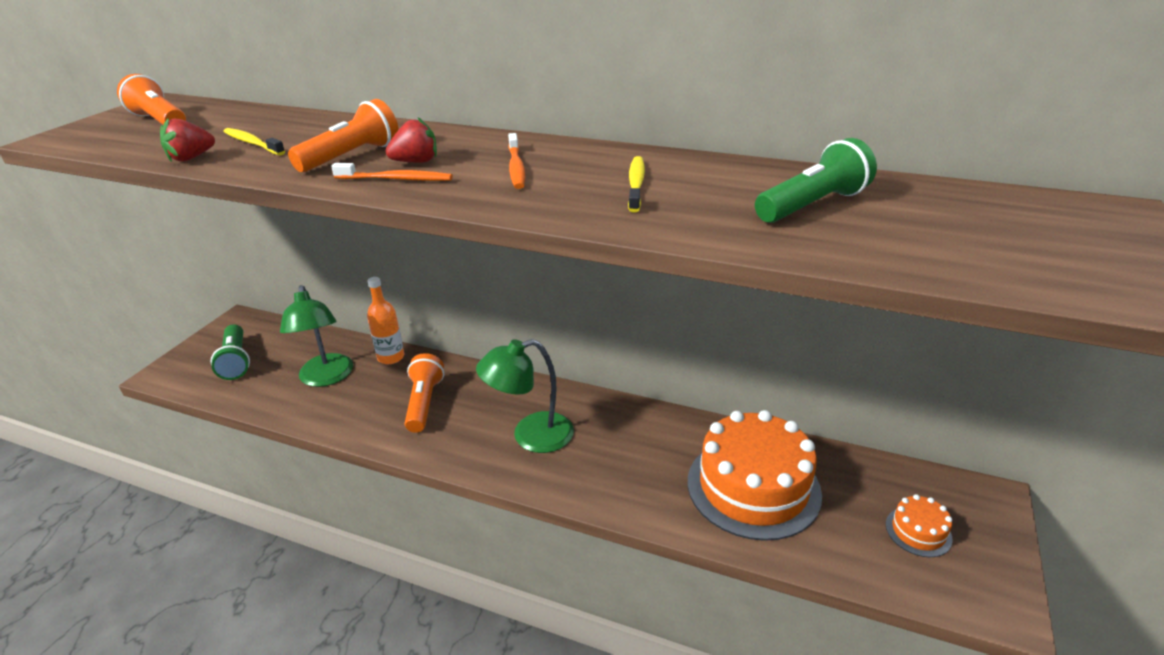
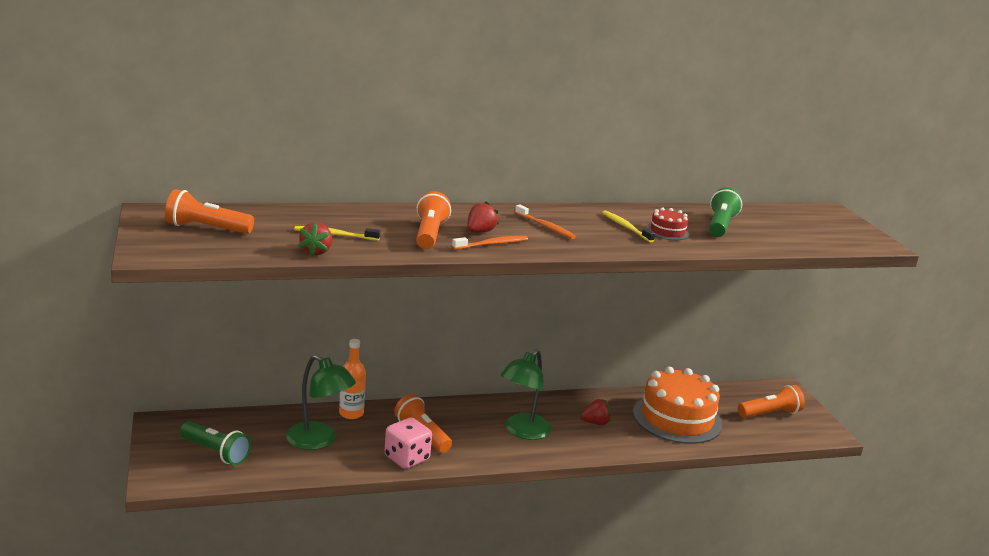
camera: 40 degrees left, 10 degrees down
orange cake [886,494,953,557] -> orange flashlight [738,385,805,418]
none -> pink dice [385,417,432,469]
none -> red strawberry [580,399,611,425]
none -> red cake [646,207,690,240]

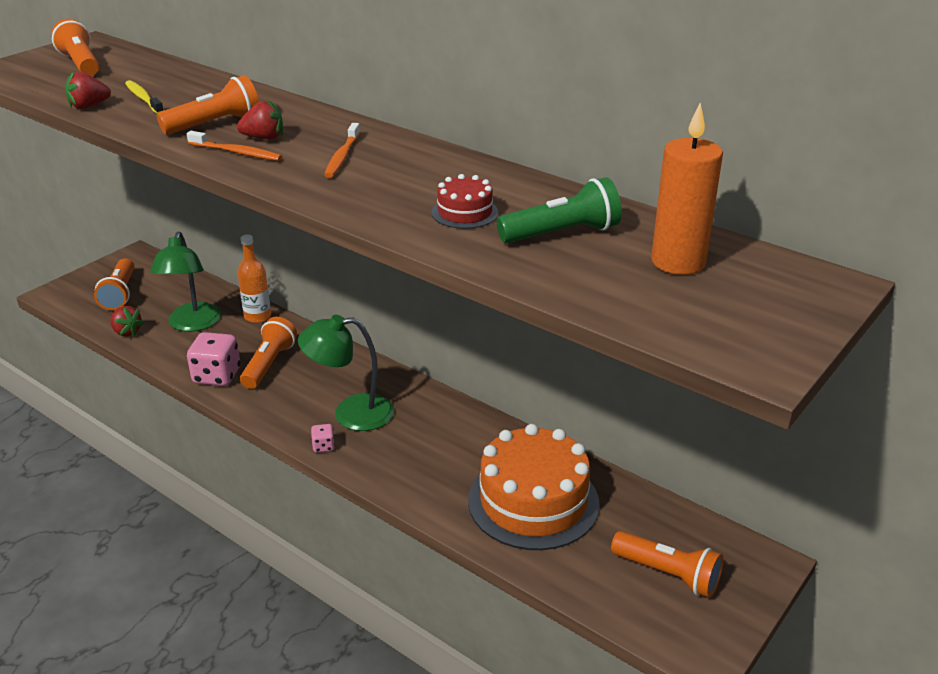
camera: 55 degrees right, 10 degrees up
green flashlight [180,421,251,465] -> orange flashlight [94,258,135,310]
red strawberry [580,399,611,425] -> red strawberry moved to [110,306,144,336]
yellow toothbrush [602,210,655,242] -> none
none -> pink dice [311,424,335,452]
none -> orange candle [651,103,723,275]

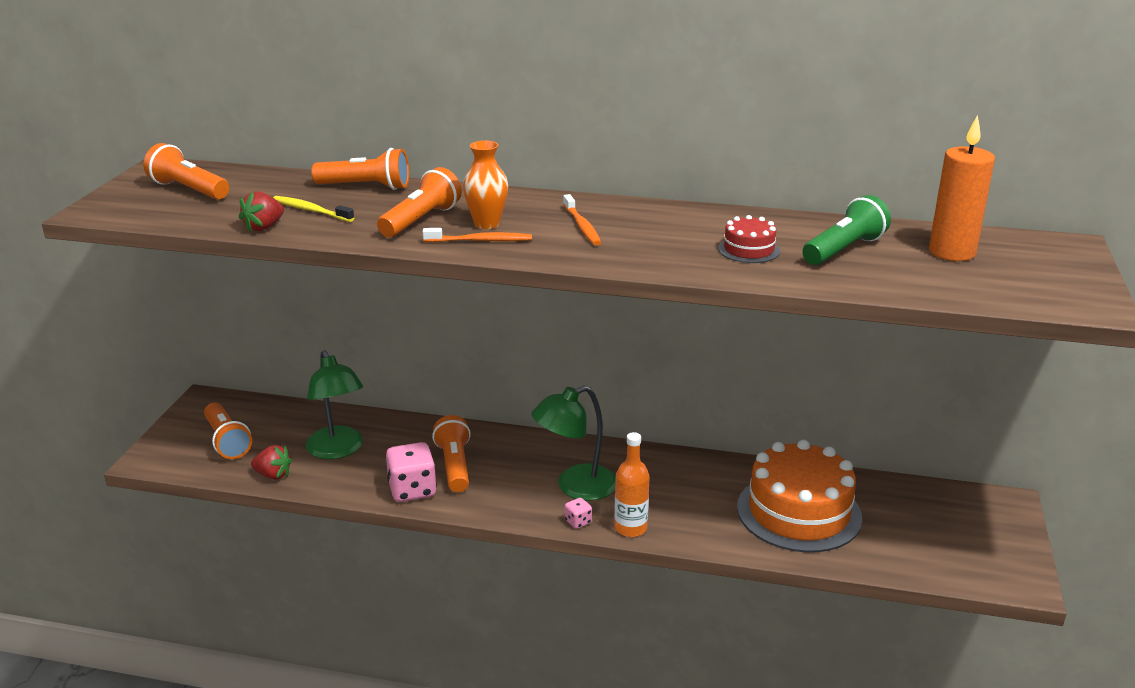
camera: 25 degrees left, 5 degrees down
red strawberry [237,100,283,140] -> orange vase [463,140,508,229]
orange bottle [237,234,271,323] -> orange bottle moved to [614,432,650,537]
orange flashlight [611,531,724,598] -> orange flashlight moved to [311,148,409,190]

